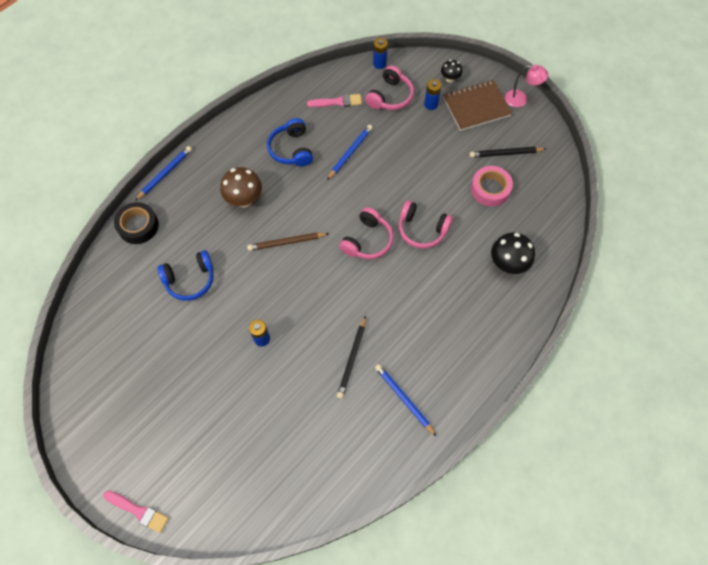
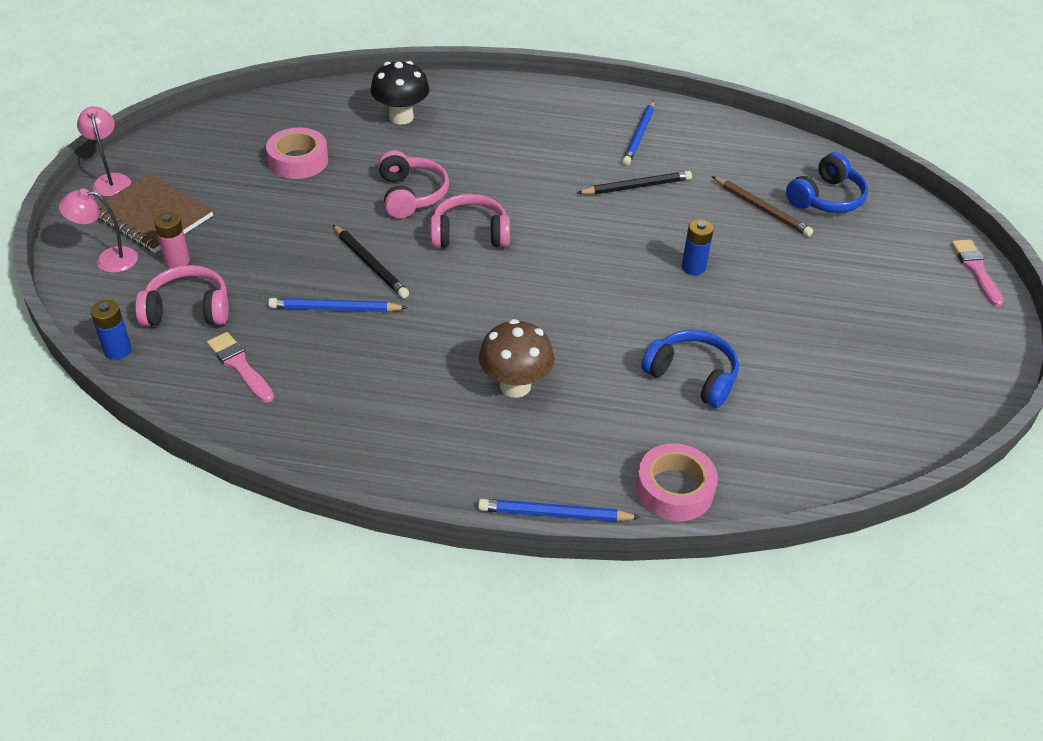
camera: 125 degrees left, 20 degrees down
black tape [114,202,159,244] -> pink tape [636,443,718,521]
brown pencil [247,233,330,251] -> brown pencil moved to [712,176,813,237]
blue headphones [267,118,313,167] -> blue headphones moved to [786,152,868,213]
blue battery [424,79,442,110] -> pink battery [154,212,190,268]
black mushroom [441,60,462,83] -> pink lamp [59,188,138,273]
black pencil [469,147,546,158] -> black pencil moved to [333,225,409,298]

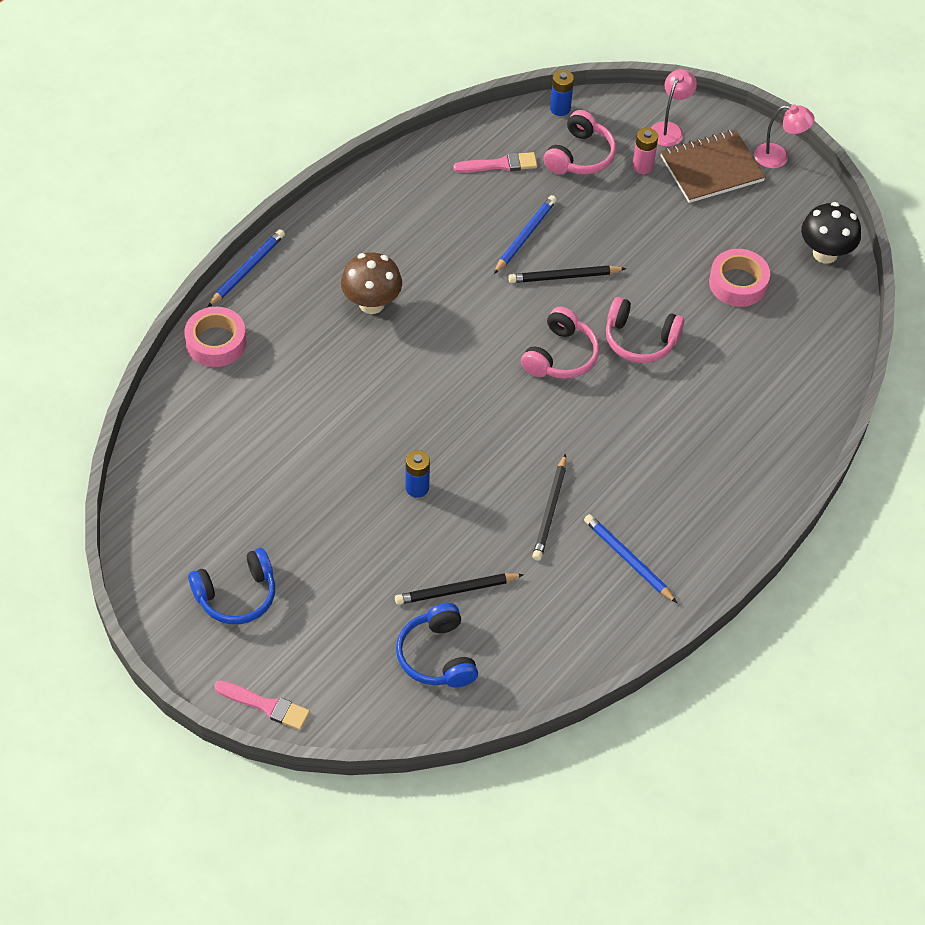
camera: 120 degrees right, 10 degrees up
black mushroom [370,61,430,124] -> black mushroom moved to [801,202,861,264]
blue headphones [641,330,739,408] -> blue headphones moved to [188,548,275,624]
brown pencil [712,176,813,237] -> black pencil [395,573,524,605]

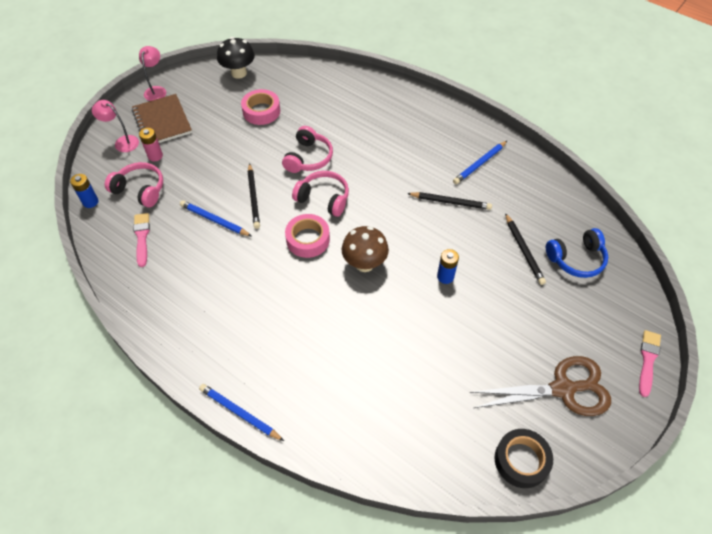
camera: 90 degrees left, 0 degrees up
pink tape [184,307,246,367] -> pink tape moved to [285,214,330,258]
blue headphones [188,548,275,624] -> brown scissors [470,356,611,416]
brown mushroom [341,252,402,314] -> brown mushroom moved to [342,226,389,272]
none -> black tape [494,429,553,488]

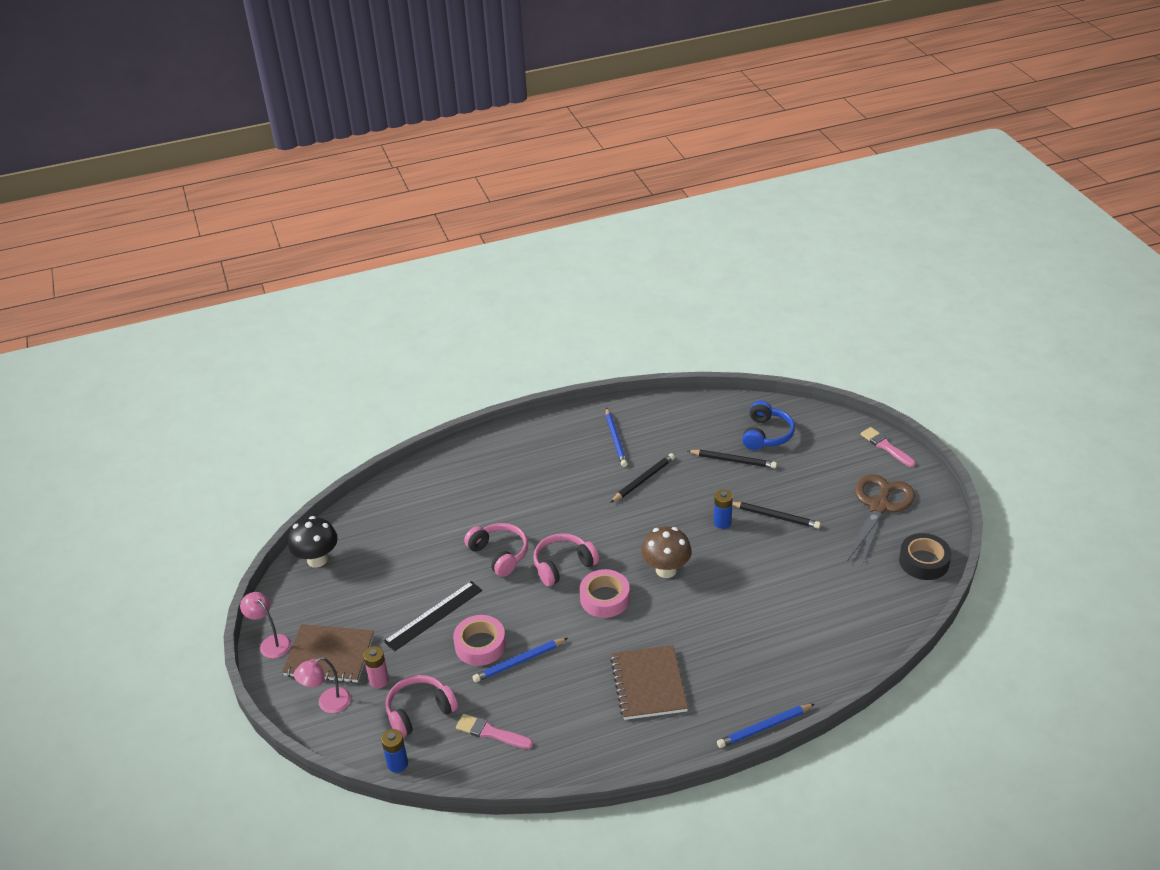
camera: 55 degrees left, 15 degrees down
pink tape [241,89,280,125] -> pink tape moved to [453,615,506,666]
black pencil [248,163,260,229] -> black pencil moved to [732,502,821,529]
none -> black ruler [384,581,482,652]
none -> brown notebook [610,645,688,720]

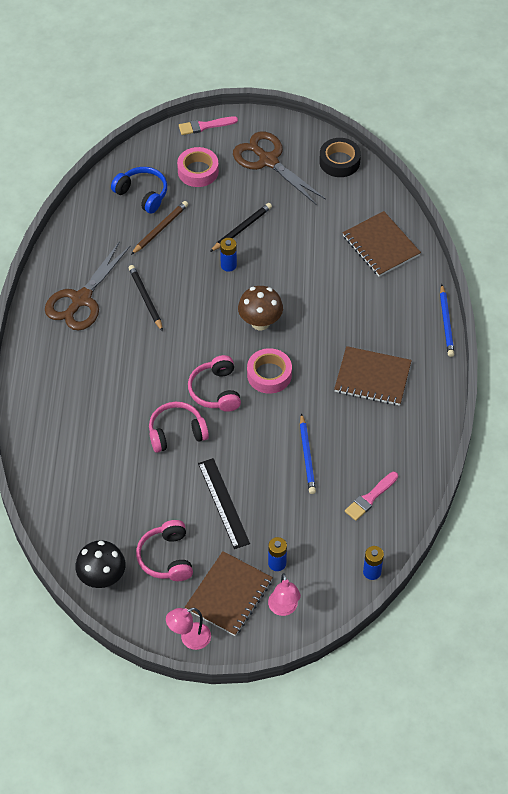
camera: 70 degrees left, 15 degrees up
pink battery [363,646,389,688] -> blue battery [268,537,287,571]
pink headphones [386,675,458,738] -> pink headphones moved to [136,520,193,581]
pink tape [453,615,506,666] -> pink tape moved to [177,147,219,187]
blue pencil [606,408,628,467] -> brown scissors [45,241,131,331]
black pencil [687,450,777,468] -> brown pencil [131,201,188,255]
none -> brown notebook [343,211,421,277]

